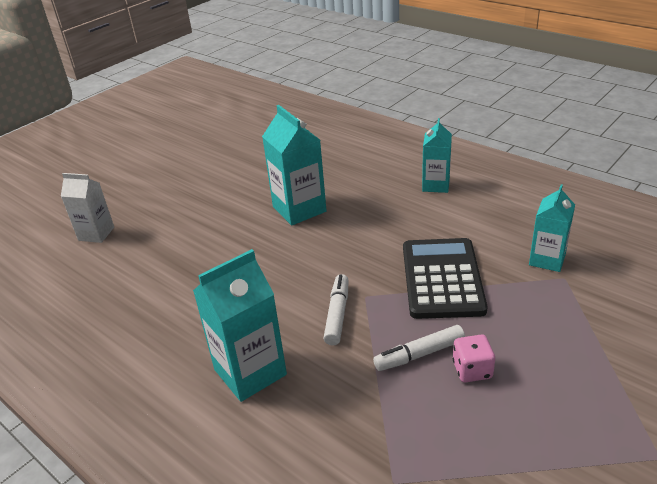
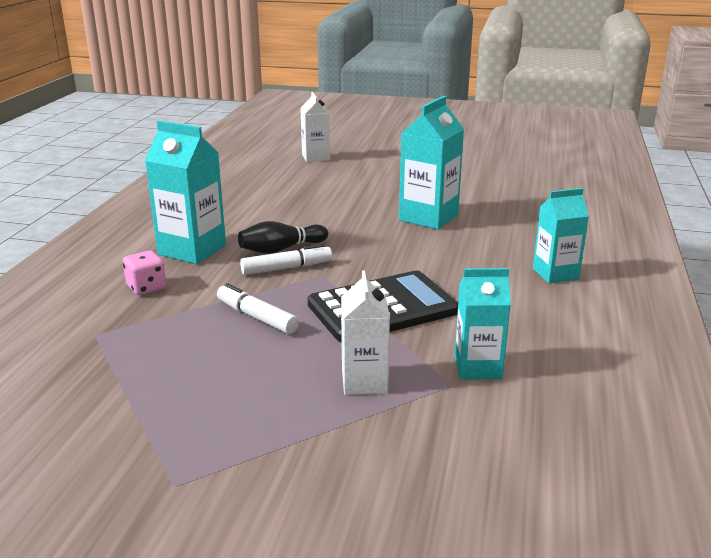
camera: 60 degrees right, 10 degrees down
pink dice [453,335,495,382] -> pink dice moved to [123,250,166,295]
none -> black bowling pin [238,221,328,254]
none -> white carton [341,271,390,395]

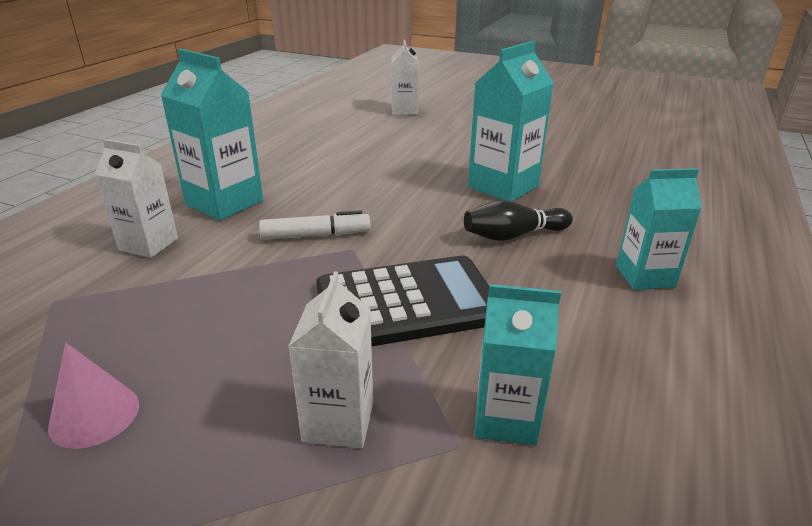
camera: 10 degrees right, 5 degrees up
pink dice [123,250,166,295] -> white carton [95,139,178,258]
white marker [217,283,299,334] -> none
black bowling pin [238,221,328,254] -> black bowling pin moved to [464,200,573,241]
none -> pink cone [48,343,139,449]

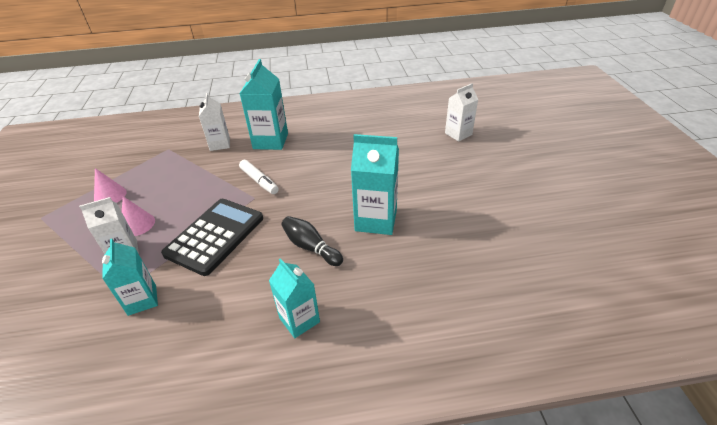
camera: 60 degrees right, 10 degrees up
black calculator [316,255,489,346] -> black calculator turned 105 degrees counterclockwise [161,199,263,276]
none -> pink cone [122,196,155,236]

